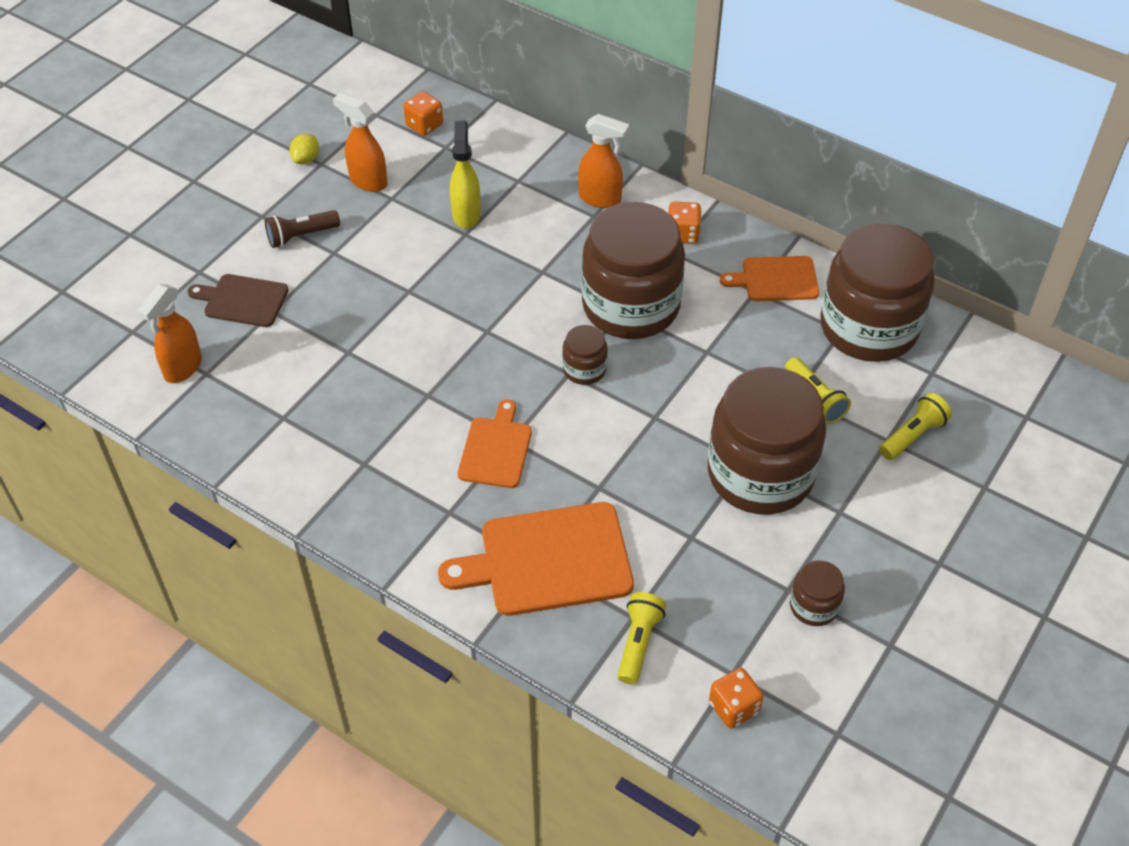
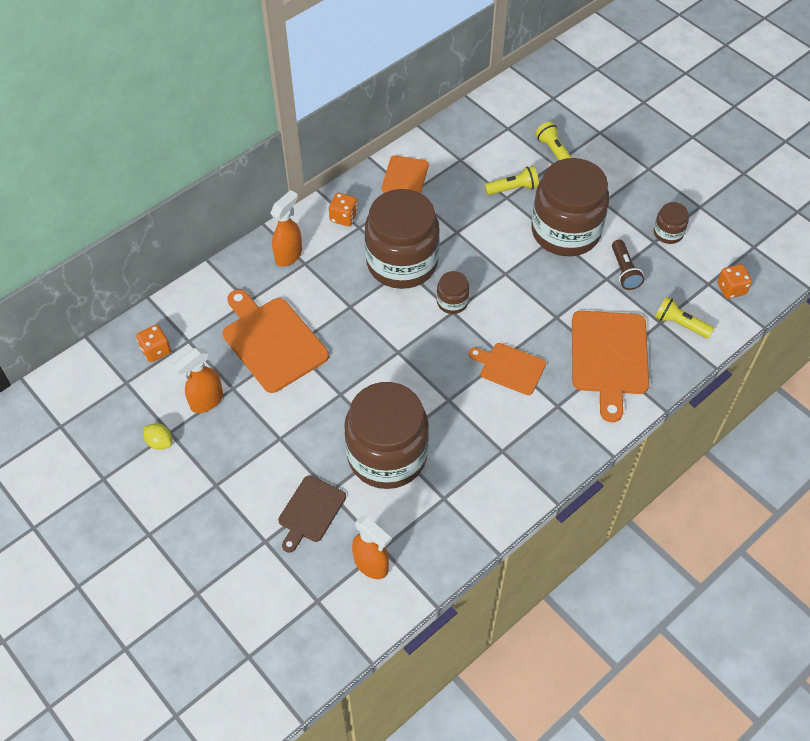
camera: 75 degrees left, 5 degrees up
brown flashlight [265,210,340,248] -> brown flashlight moved to [612,240,644,290]
yellow spray bottle [450,121,481,229] -> orange cutting board [223,289,329,393]
brown jar [820,223,934,362] -> brown jar moved to [344,382,429,489]

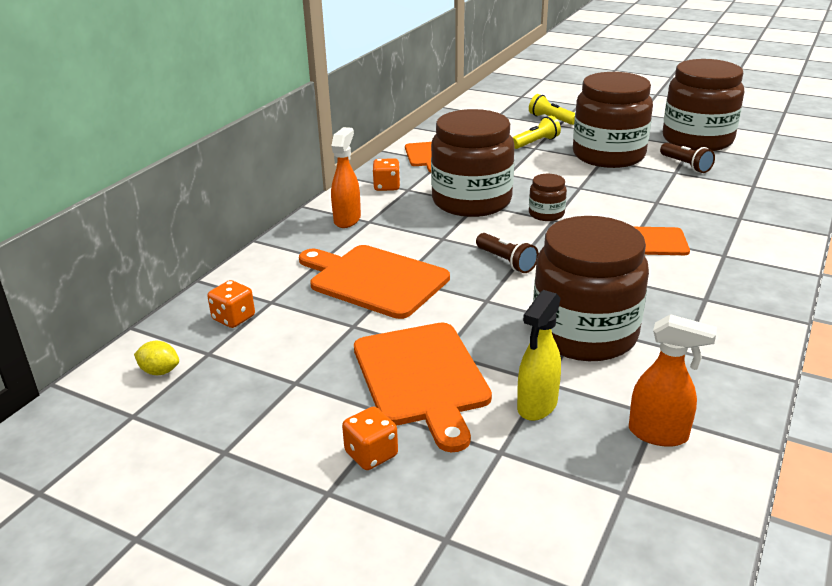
camera: 20 degrees left, 25 degrees down
yellow lemon [144,423,172,450] -> yellow lemon moved to [134,341,179,375]
orange spray bottle [172,348,223,413] -> none
brown cutting board [278,475,346,553] -> yellow spray bottle [517,290,561,421]
orange cutting board [572,311,649,422] -> orange cutting board moved to [354,323,492,452]
brown jar [654,202,689,244] -> brown jar [663,59,744,151], size x2.31
yellow flashlight [655,296,714,338] -> none
orange dice [717,264,752,299] -> orange dice moved to [342,406,398,470]
none -> brown flashlight [476,233,539,273]

